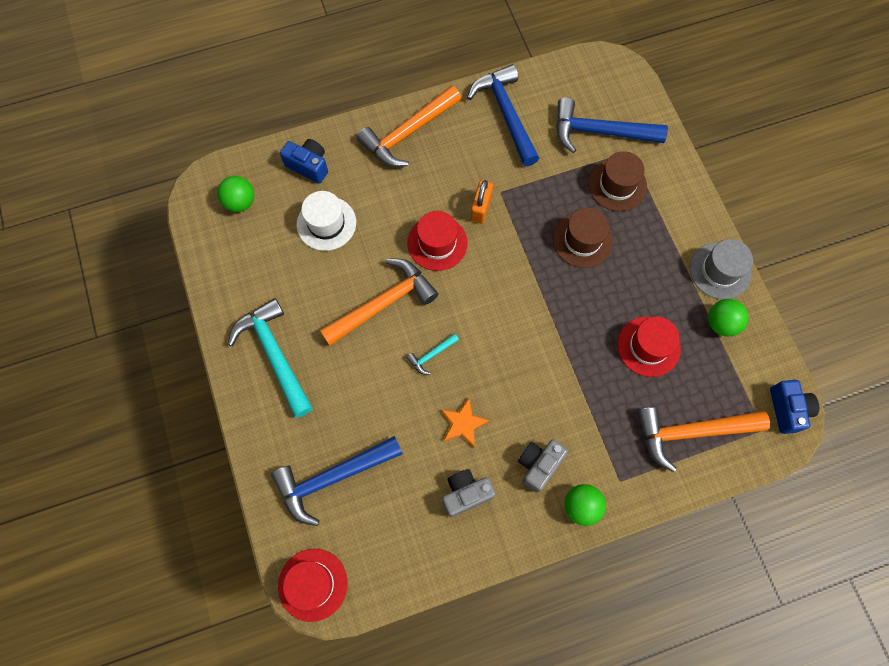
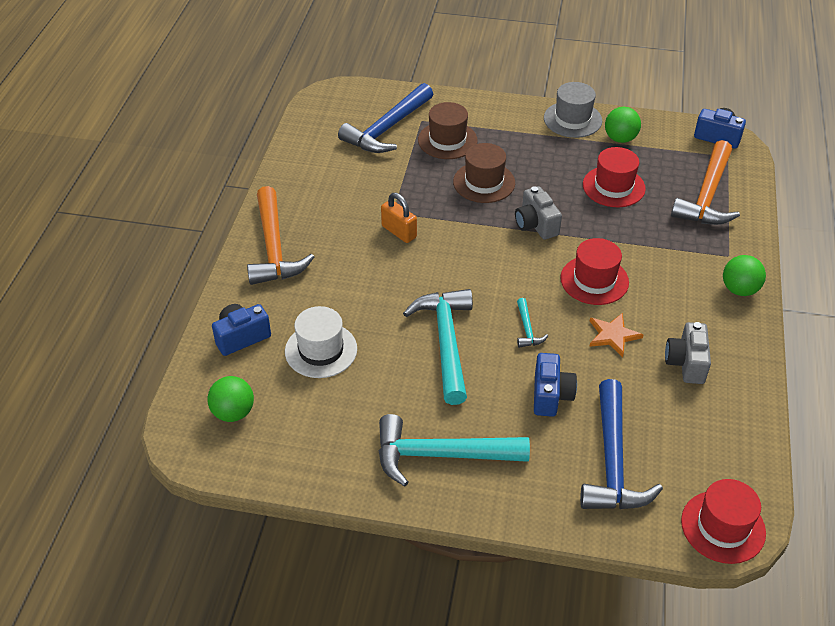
camera: 60 degrees left, 25 degrees down
orange hammer [320,259,438,346] -> turquoise hammer [403,289,473,405]
red hat [407,211,468,271] -> red hat moved to [560,238,629,305]
blue hammer [467,64,539,166] -> none
grey camera [518,439,568,493] -> grey camera moved to [515,186,562,240]
none -> blue camera [534,353,577,417]

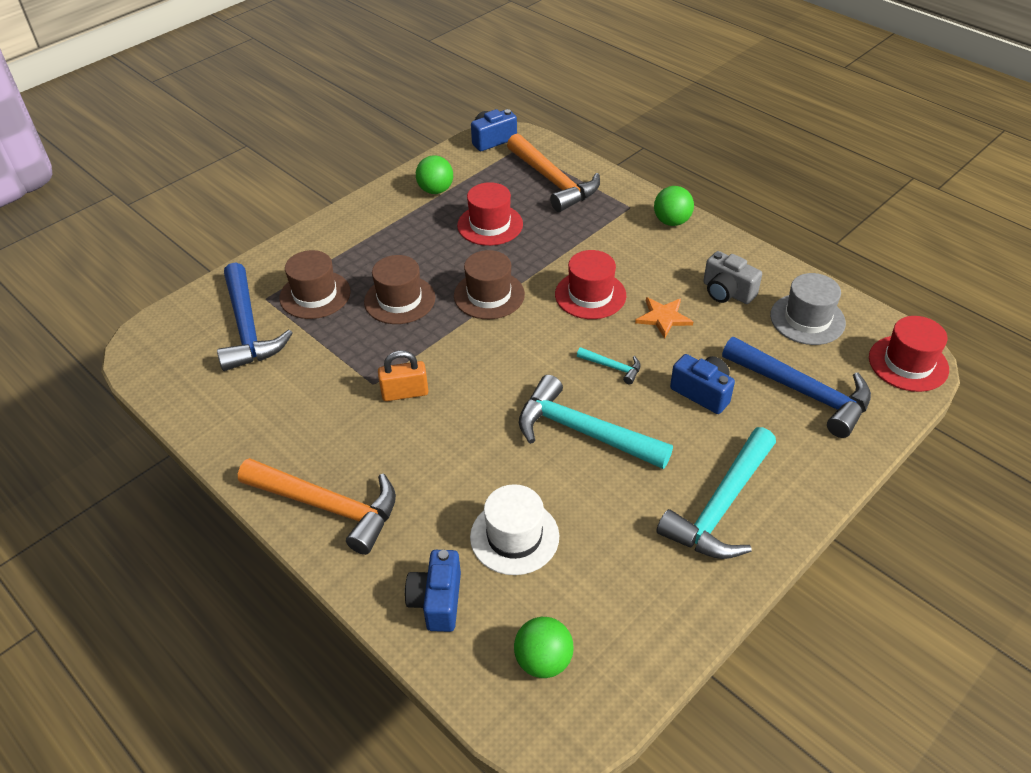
camera: 55 degrees left, 0 degrees up
grey camera [515,186,562,240] -> brown hat [454,250,525,319]
grey hat [544,82,602,138] -> grey hat moved to [770,273,846,345]

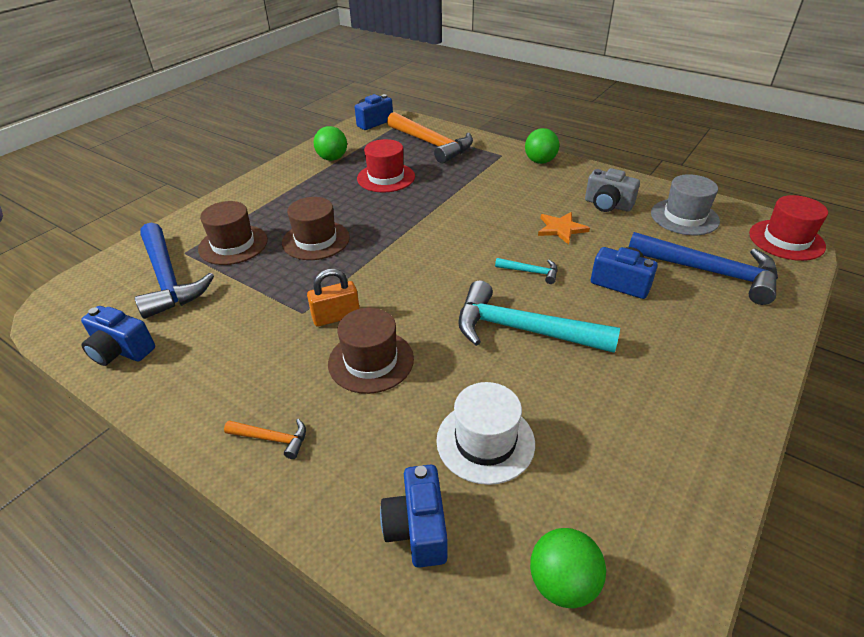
camera: 10 degrees left, 5 degrees down
orange hammer [238,458,396,555] -> orange hammer [224,419,306,459], size x0.45
brown hat [454,250,525,319] -> brown hat moved to [328,308,414,394]
red hat [555,250,626,319] -> none
turquoise hammer [656,427,776,559] -> none
none -> blue camera [81,306,155,366]

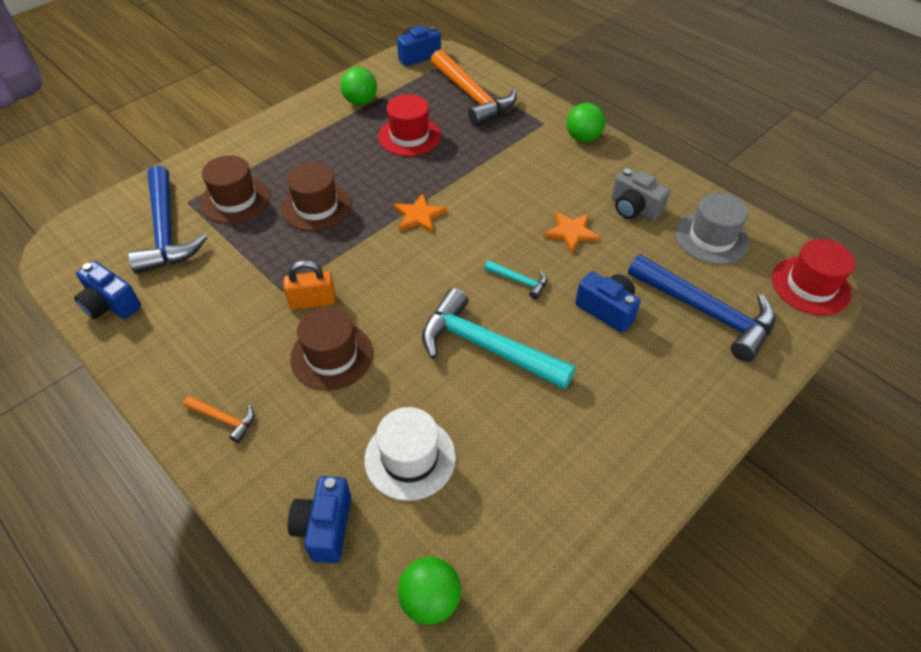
camera: 10 degrees right, 10 degrees up
none -> orange star [393,193,447,233]

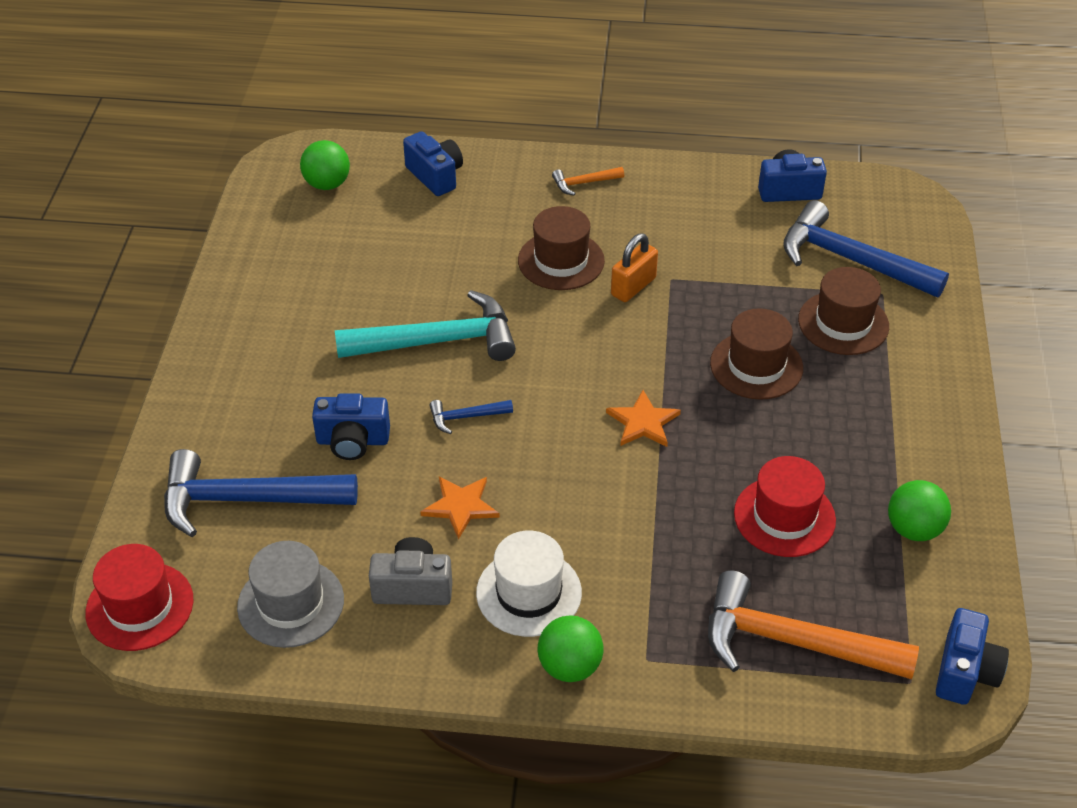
camera: 140 degrees right, 5 degrees down
white hat [364,407,456,501] -> white hat moved to [476,531,582,637]
turquoise hammer [484,260,547,299] -> blue hammer [429,400,513,434]

